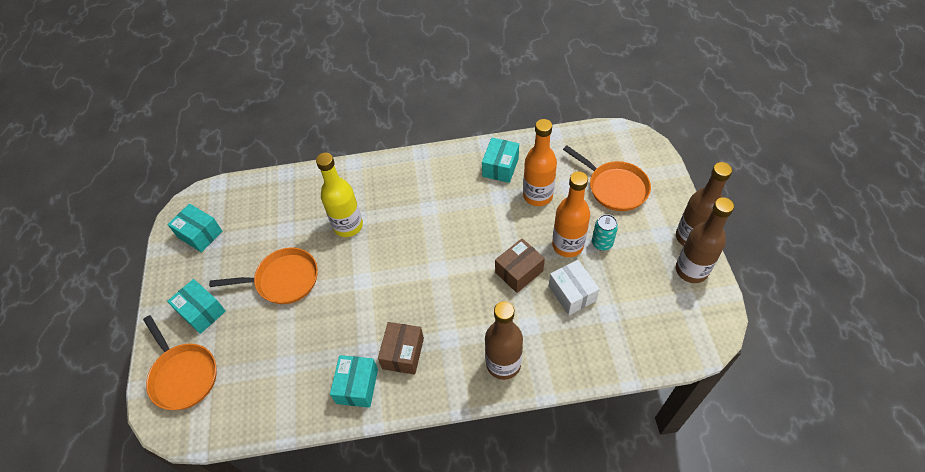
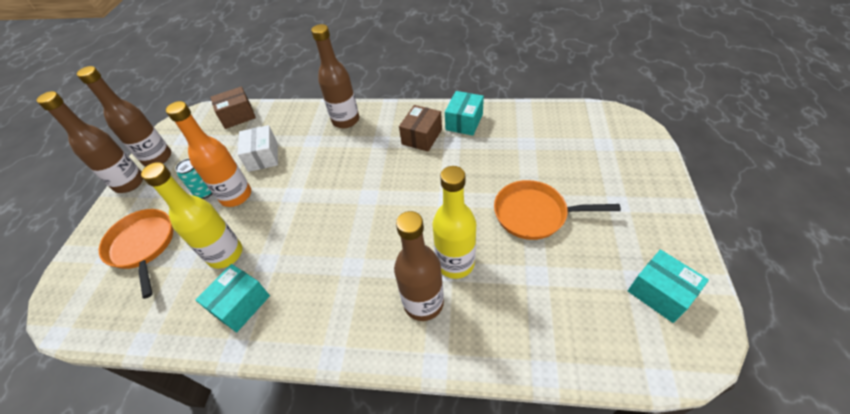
camera: 165 degrees left, 5 degrees down
orange pan [143,315,217,410] -> none
turquoise box [167,279,226,334] -> none
brown box [495,238,545,293] -> brown box moved to [210,87,256,129]
orange bottle [523,119,557,206] -> yellow bottle [141,162,242,269]
none -> brown bottle [394,211,444,321]

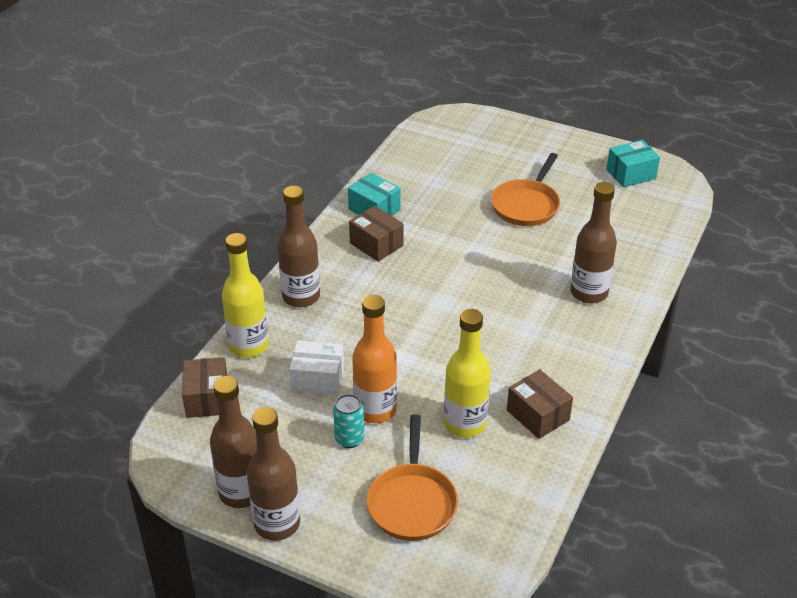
camera: 75 degrees left, 10 degrees down
orange pan [99,209,173,299] -> orange pan turned 75 degrees counterclockwise [367,414,458,541]
turquoise box [195,264,270,332] -> brown box [507,369,573,439]
yellow bottle [432,166,476,279] -> yellow bottle moved to [222,233,269,358]

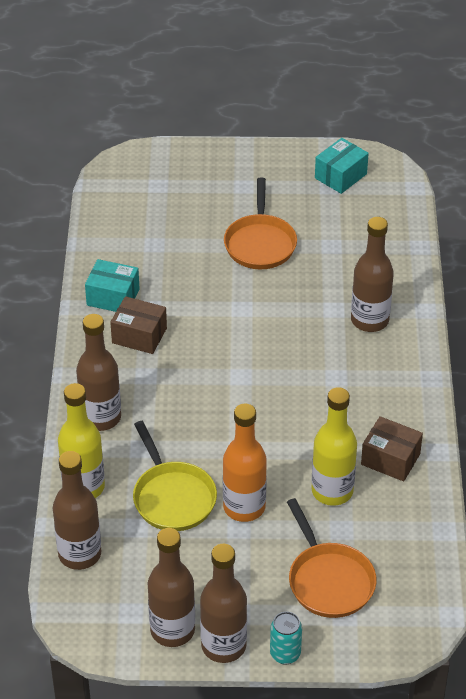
camera: 25 degrees left, 5 degrees up
brown box [182,357,228,418] -> brown bottle [53,451,101,570]
white box [289,341,344,396] -> yellow pan [133,421,217,531]
turquoise can [333,394,364,448] -> turquoise can moved to [270,612,302,665]

